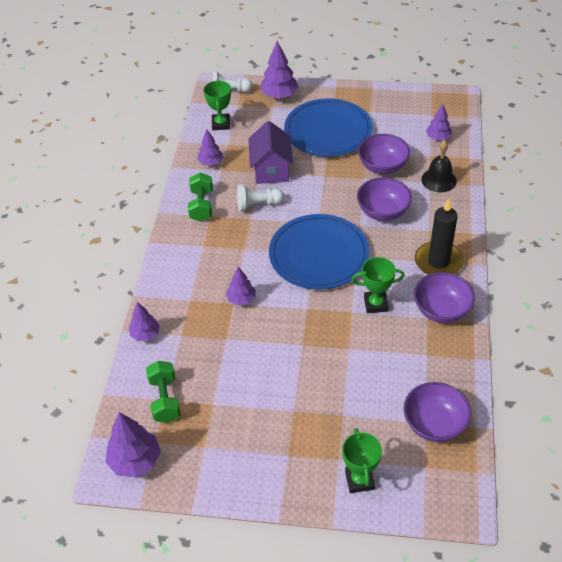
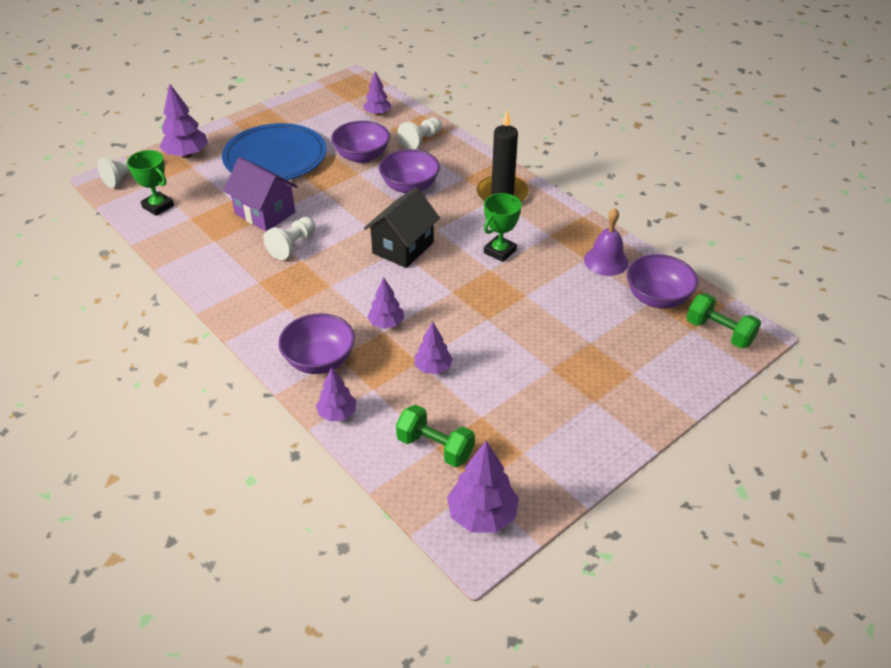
camera: 50 degrees left, 5 degrees down
green dumbbell [188,173,213,222] -> green dumbbell moved to [687,293,761,349]
purple tree [197,129,223,166] -> purple tree moved to [414,321,453,374]
blue plate [269,214,370,290] -> black house [364,187,440,268]
green trophy [342,428,382,493] -> none
purple bowl [414,272,475,323] -> purple bowl moved to [278,313,355,374]
black bell [421,140,457,192] -> white pawn [397,118,442,150]
none -> purple bell [584,208,629,276]

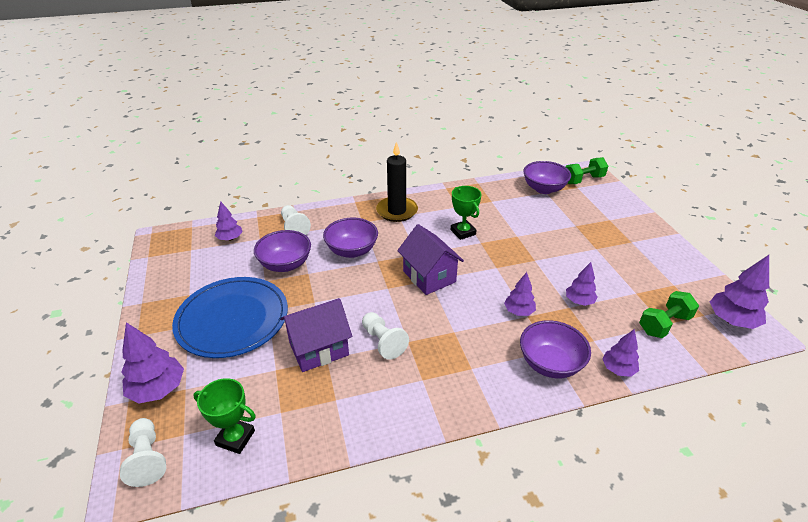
camera: 65 degrees left, 5 degrees down
green trophy [127,150,174,216] -> green trophy turned 45 degrees clockwise [193,378,256,454]
black house [364,187,440,268] -> purple house [397,224,464,295]
purple bell [584,208,629,276] -> none

